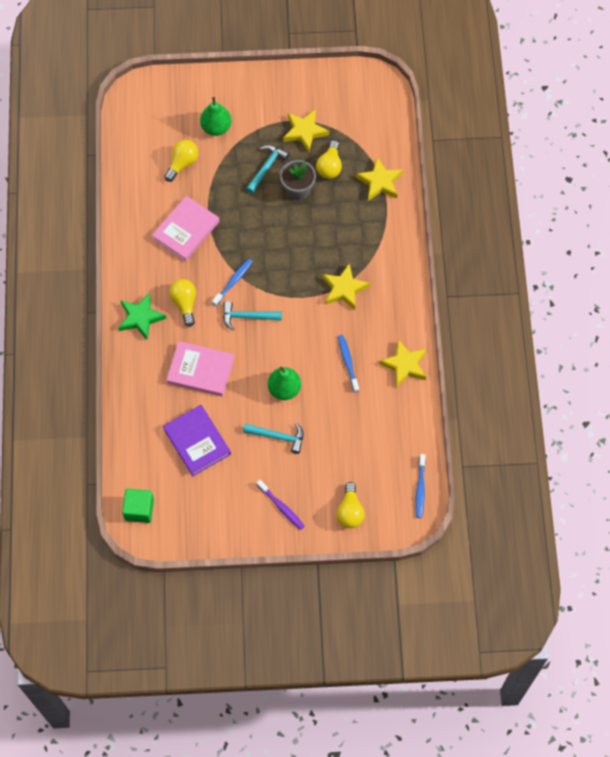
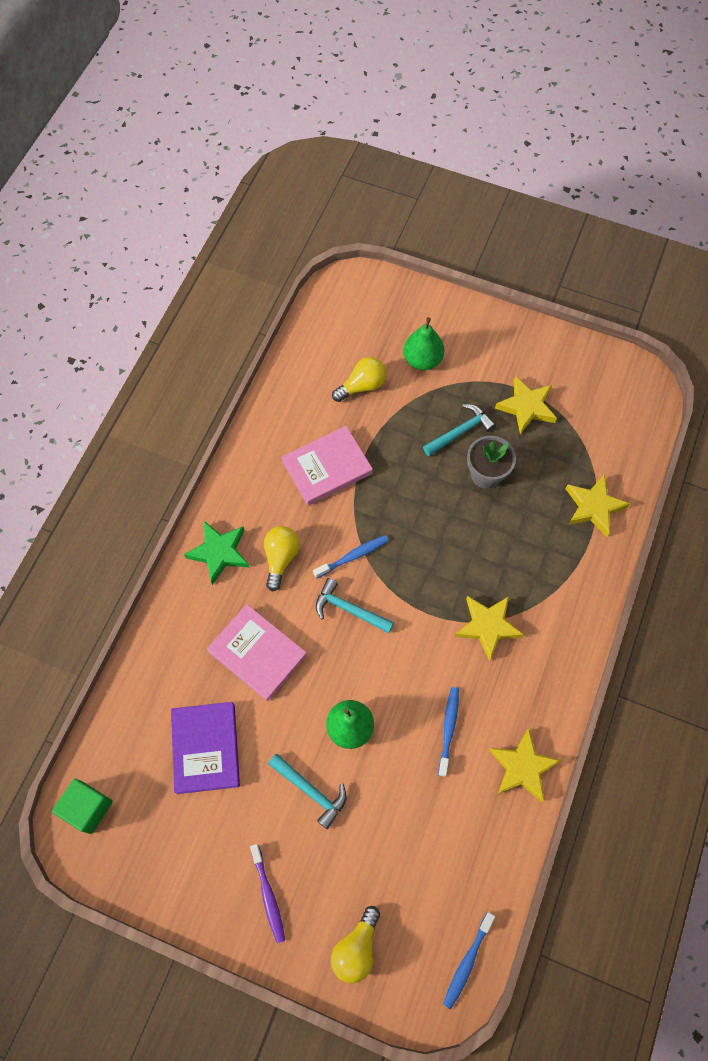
camera: 25 degrees right, 0 degrees up
yellow light bulb [316,140,342,179] -> none

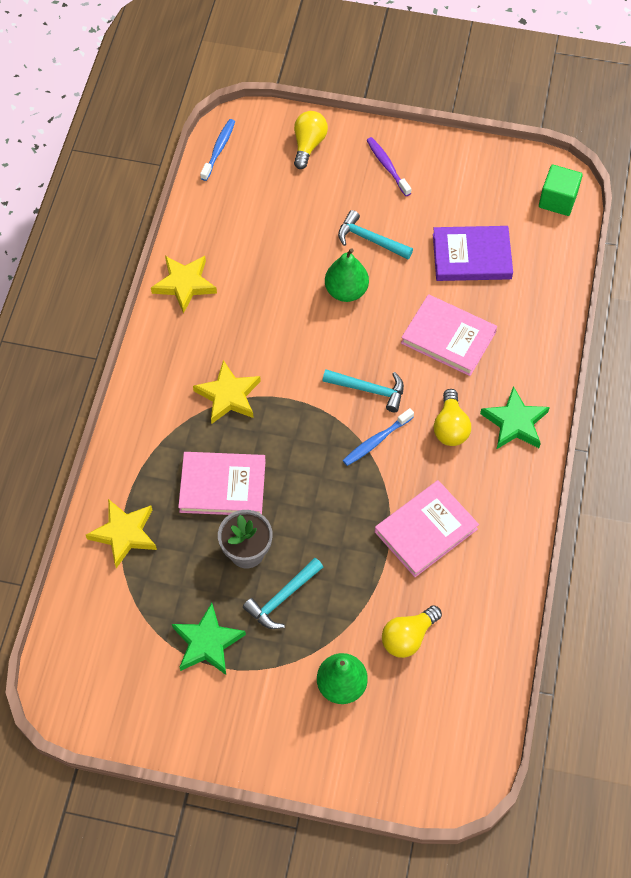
camera: 170 degrees right, 5 degrees down
purple book [171,702,240,794] -> purple book turned 75 degrees counterclockwise [433,226,513,281]
blue toothbrush [438,687,459,777] -> none
yellow star [495,376,557,434] -> green star [172,603,246,675]
none -> pink book [178,452,266,515]

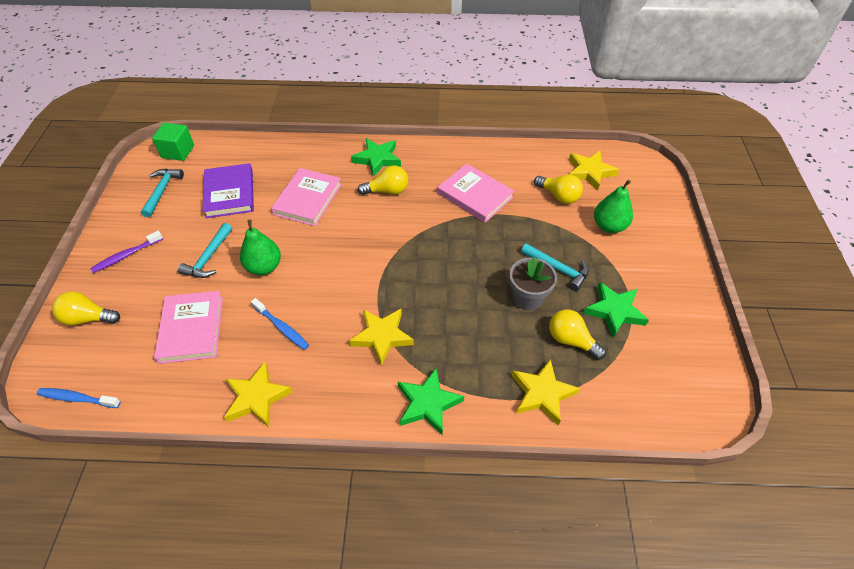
camera: 100 degrees left, 10 degrees down
pink book [178,452,266,515] -> pink book moved to [154,291,223,364]
turquoise hammer [323,369,404,412] -> turquoise hammer moved to [141,169,184,217]
blue toothbrush [343,408,414,466] -> blue toothbrush moved to [251,298,309,350]
none -> green star [398,368,464,435]
none -> yellow light bulb [549,309,606,360]
none -> yellow star [569,151,619,191]

